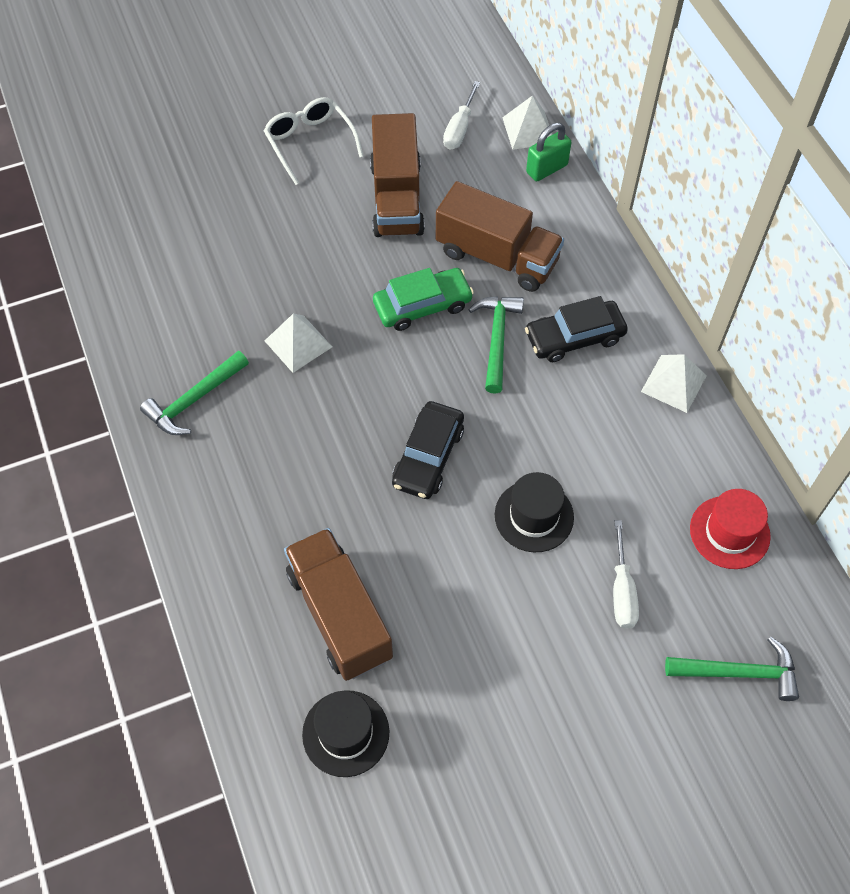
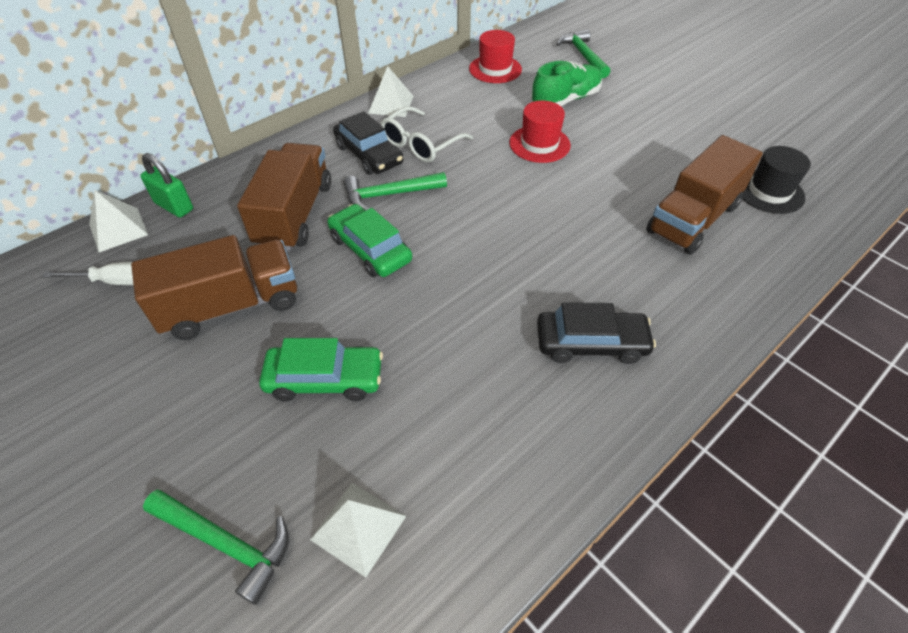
camera: 110 degrees left, 10 degrees down
green hammer [140,351,249,435] -> green hammer moved to [143,490,289,605]
white glasses [264,97,364,185] -> white glasses moved to [380,106,473,162]
white pyramid [265,314,332,373] -> white pyramid moved to [310,483,406,578]
black car [392,401,464,499] -> black car moved to [537,302,656,364]
black hat [495,472,574,552] -> red hat [509,101,571,163]
white screwdriver [613,520,639,629] -> green shoe [531,61,602,106]
none -> green car [259,338,383,401]

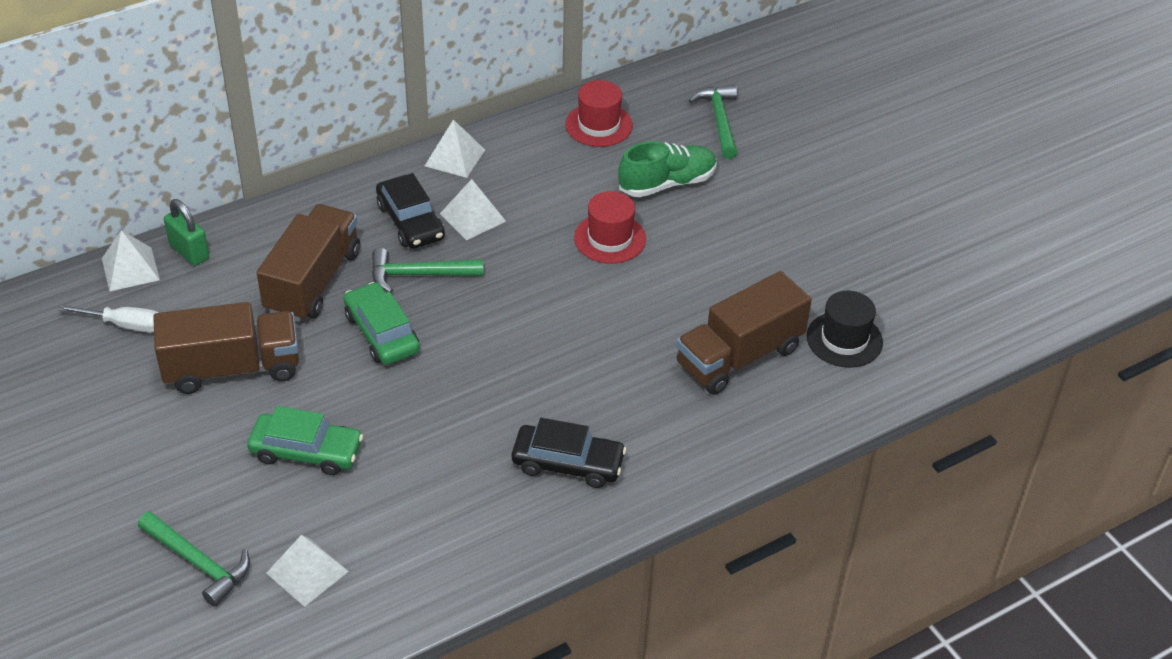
camera: 10 degrees right, 5 degrees down
white glasses [380,106,473,162] -> white pyramid [440,179,506,240]

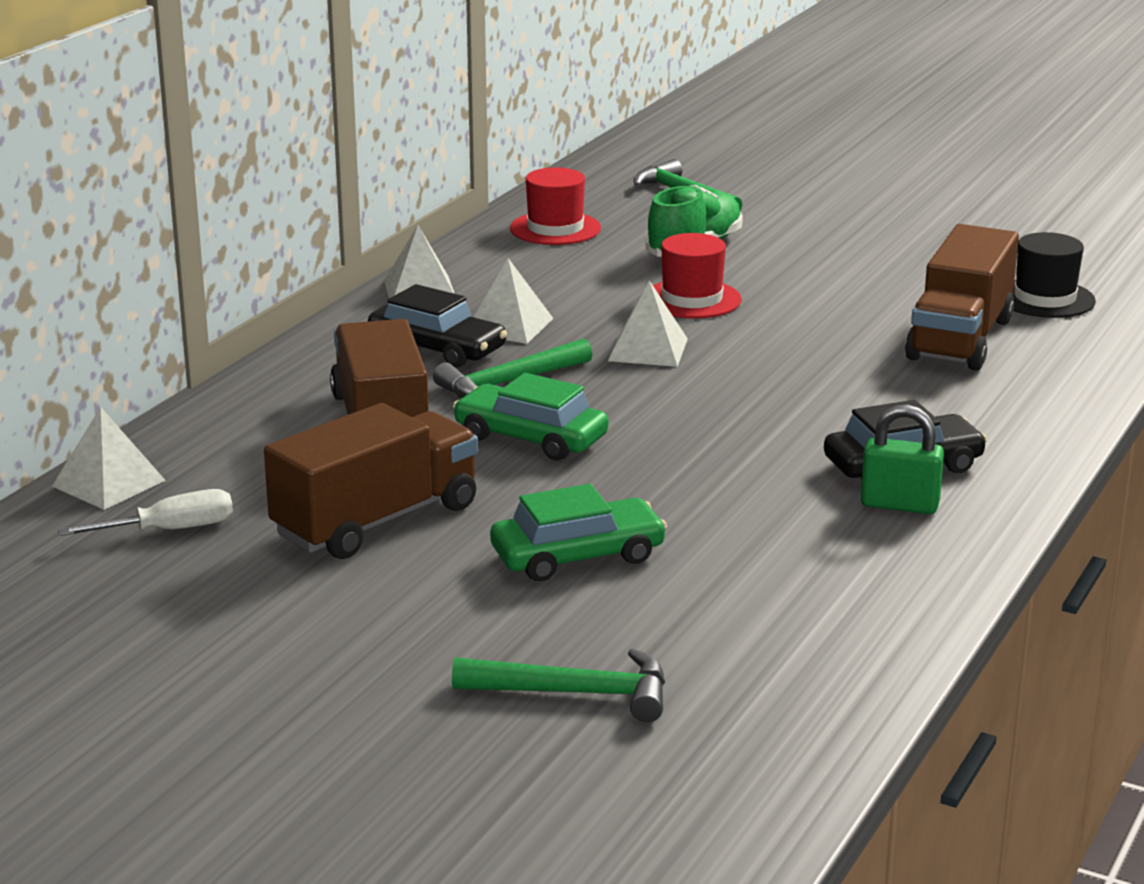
camera: 30 degrees left, 20 degrees down
green padlock [164,199,209,266] -> green padlock moved to [861,405,944,514]
white pyramid [266,535,349,607] -> white pyramid moved to [608,280,688,367]

